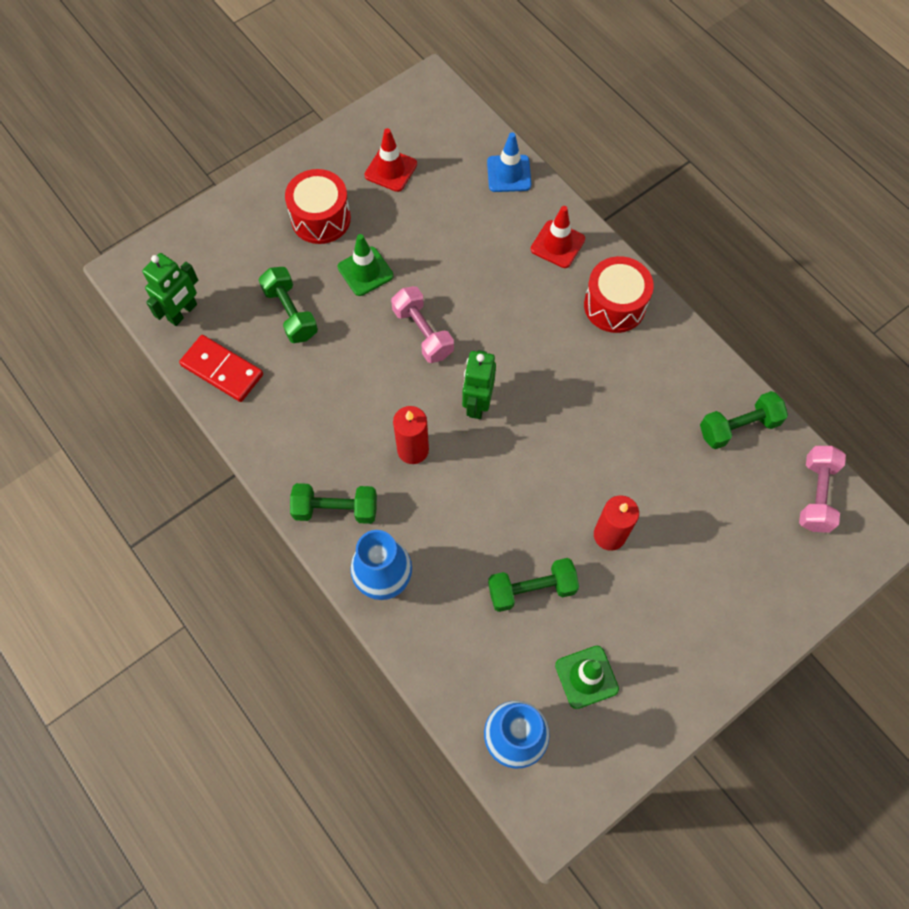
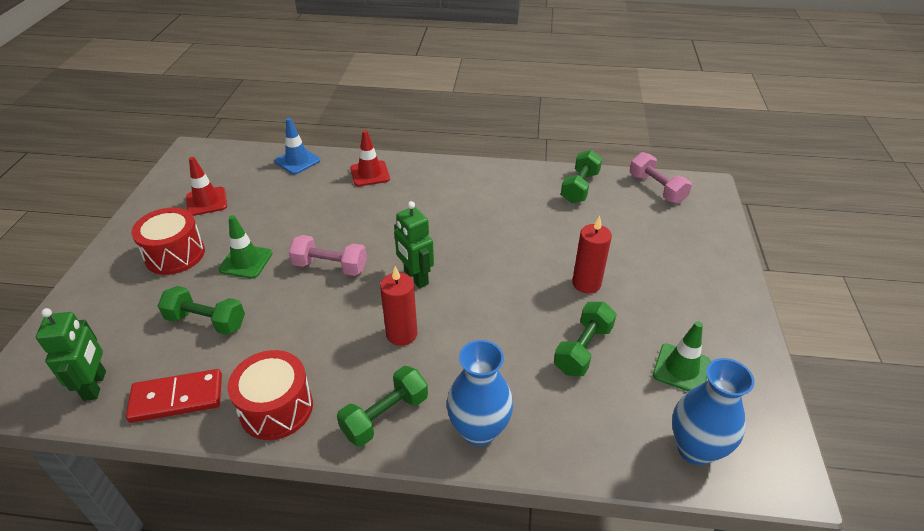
camera: 45 degrees left, 25 degrees down
red drum [584,256,654,333] -> red drum moved to [228,350,313,440]

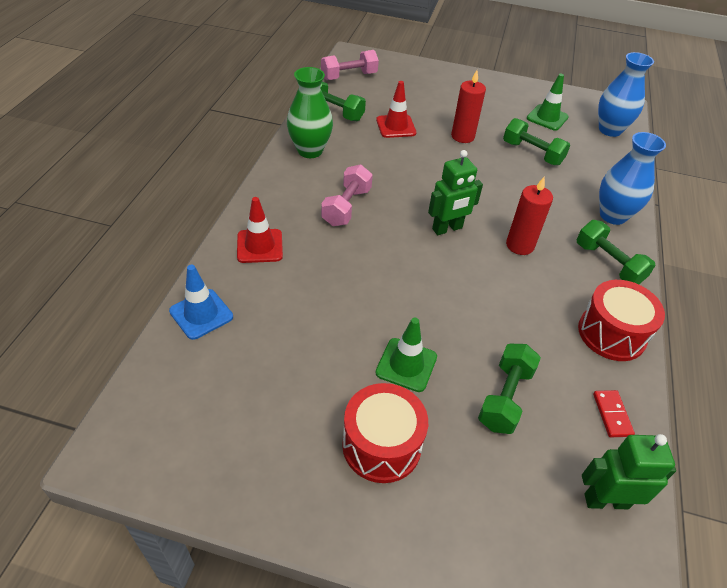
camera: 85 degrees left, 5 degrees up
red domino [126,369,222,423] -> red domino [593,390,635,437], size x0.56
red traffic cone [186,157,227,216] -> red traffic cone moved to [376,81,417,138]
pink dumbbell [289,235,367,276] -> pink dumbbell moved to [321,164,373,226]
none -> green vase [287,67,333,158]

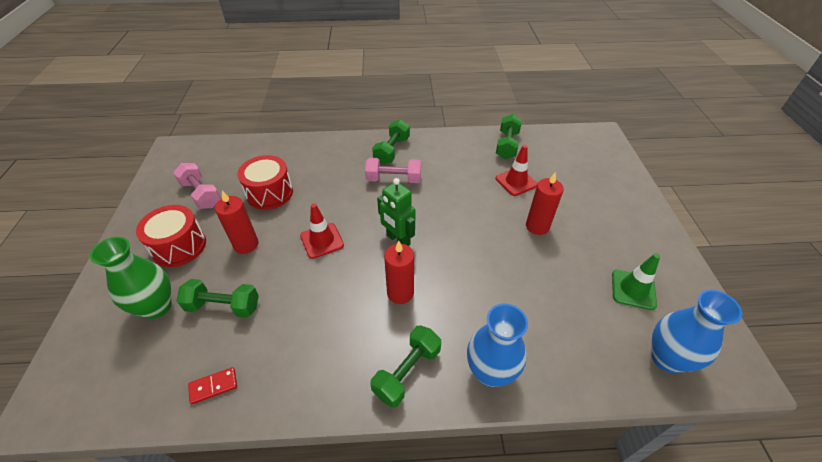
camera: 75 degrees right, 0 degrees up
blue traffic cone [169,265,233,340] -> none
red traffic cone [237,197,283,263] -> red traffic cone moved to [300,203,344,259]
green vase [287,67,333,158] -> green vase moved to [90,237,171,319]
pink dumbbell [321,50,379,80] -> pink dumbbell moved to [173,163,221,209]
green traffic cone [376,317,437,392] -> red candle [215,191,258,254]
green dumbbell [503,118,570,166] -> green dumbbell moved to [372,119,410,165]
red drum [578,280,665,361] -> red drum moved to [237,155,293,210]
green robot [582,434,676,509] -> none

